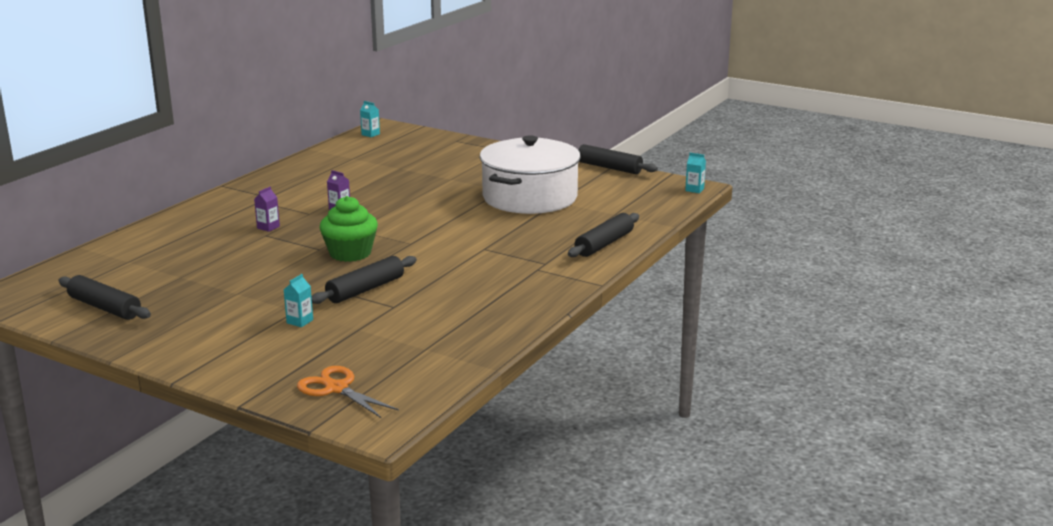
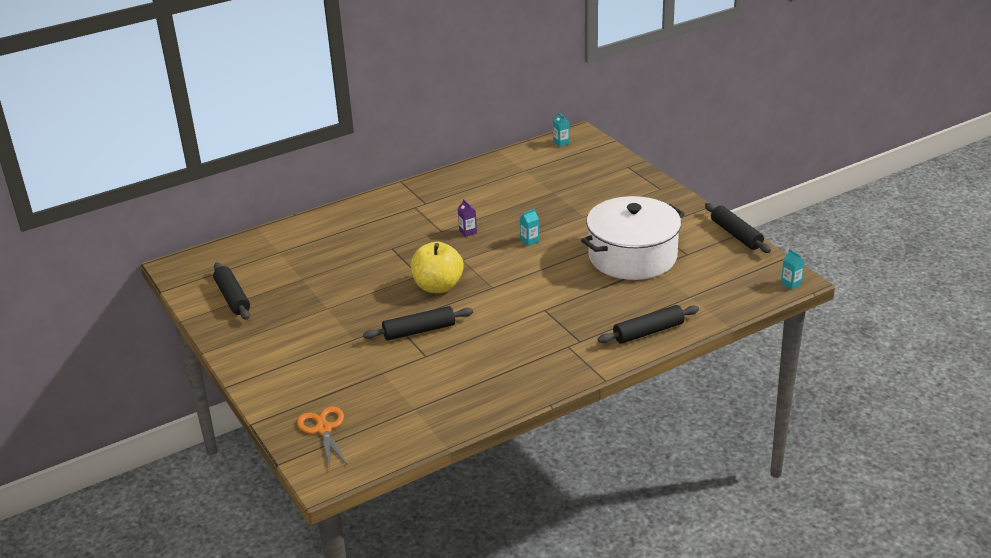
camera: 30 degrees right, 10 degrees up
purple carton [254,186,280,232] -> none
turquoise carton [284,274,313,327] -> turquoise carton moved to [520,209,539,246]
green cupcake [320,196,378,262] -> yellow apple [411,242,463,293]

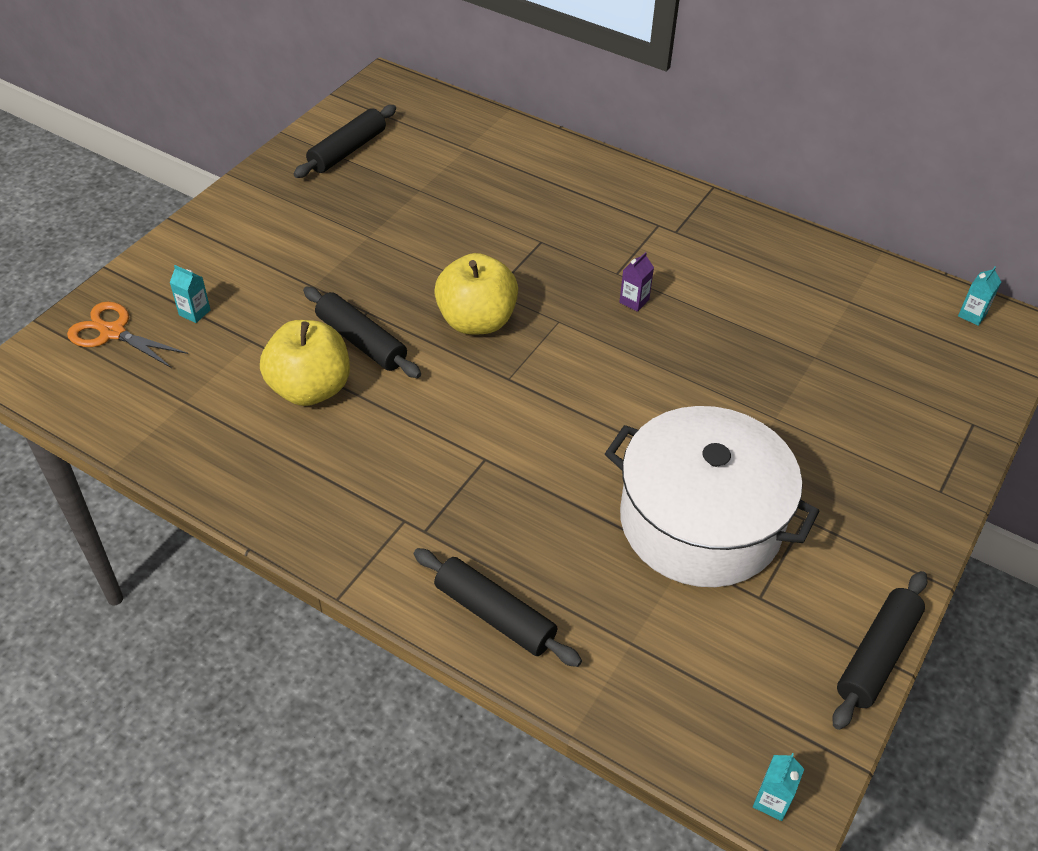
camera: 60 degrees right, 15 degrees up
orange scissors [297,407,348,469] -> orange scissors turned 105 degrees counterclockwise [67,302,188,368]
turquoise carton [520,209,539,246] -> turquoise carton moved to [170,265,211,323]
none -> yellow apple [260,320,350,406]

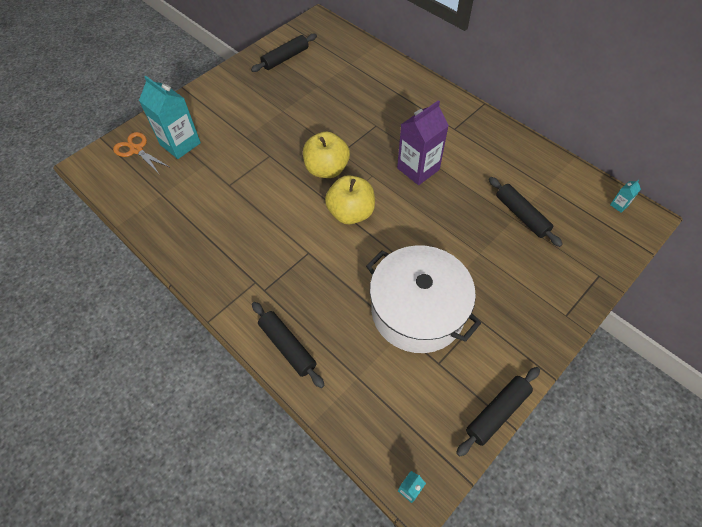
camera: 15 degrees right, 10 degrees up
turquoise carton [170,265,211,323] -> turquoise carton [139,76,201,159], size x2.42
yellow apple [260,320,350,406] -> yellow apple moved to [325,175,375,224]
black rolling pin [303,286,421,378] -> black rolling pin moved to [489,177,563,247]
purple carton [619,252,654,312] -> purple carton [397,100,449,185], size x2.42

